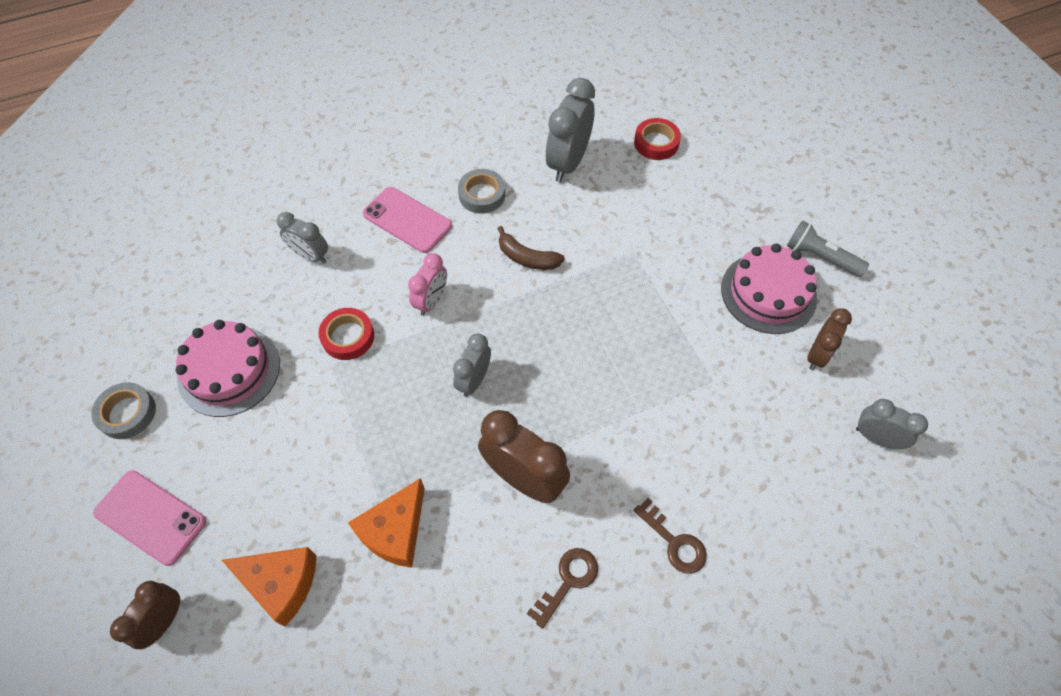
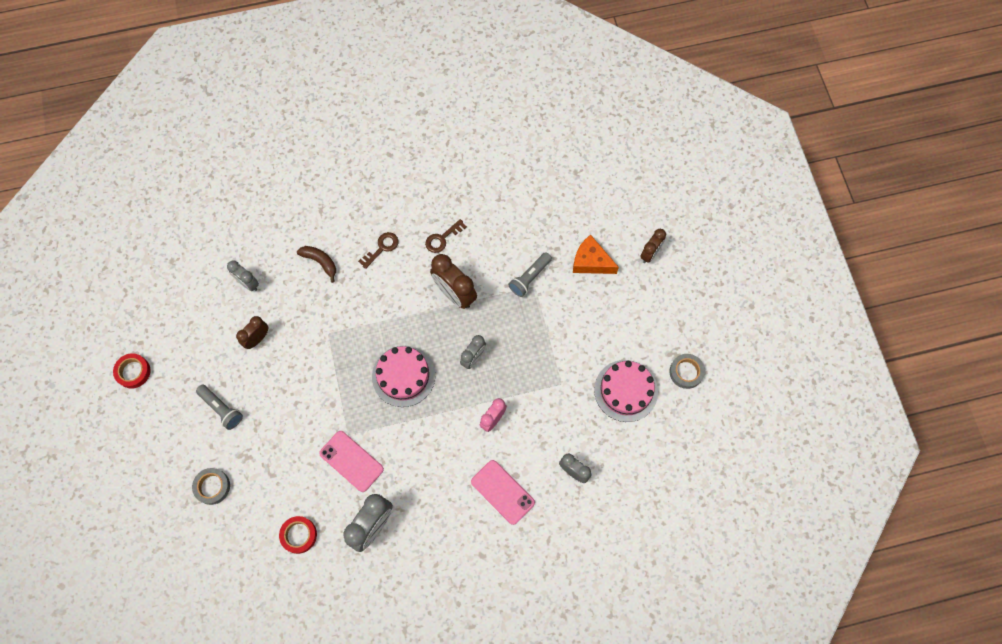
camera: 170 degrees left, 10 degrees up
pink phone [93,470,206,566] -> pink phone moved to [319,431,384,492]
red tape [319,308,374,360] -> red tape moved to [113,353,151,389]
orange cheese [348,478,425,568] -> grey flashlight [508,252,552,297]
grey tape [458,169,505,214] -> grey tape moved to [192,468,230,505]
brown banana [497,226,565,270] -> brown banana moved to [297,246,336,283]
brown key [634,498,707,574] -> brown key turned 75 degrees clockwise [358,232,398,269]
pink cake [721,244,817,334] -> pink cake moved to [372,346,435,407]

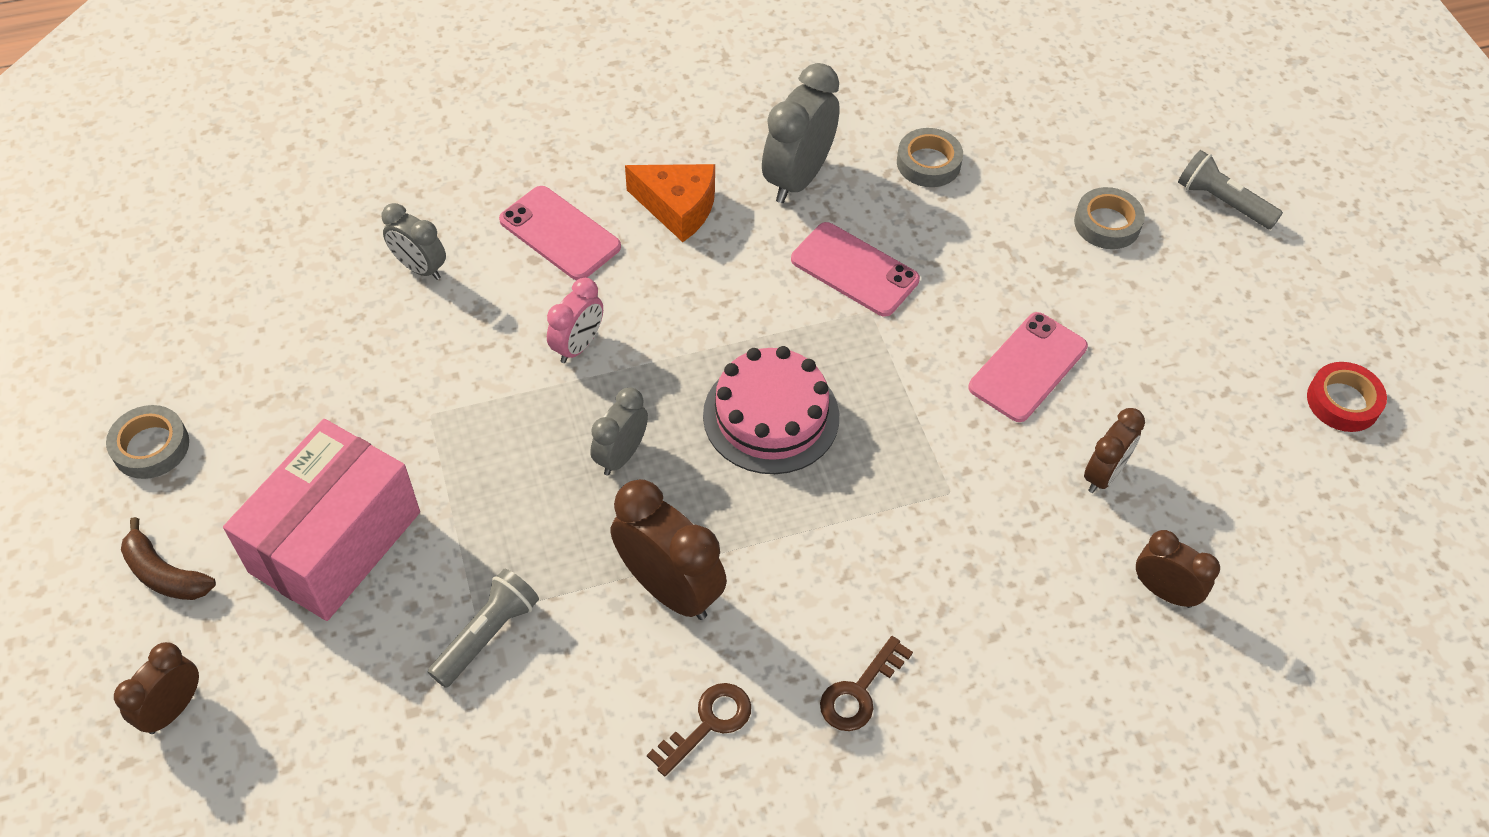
camera: 175 degrees right, 15 degrees down
grey flashlight [196,385,243,430] -> grey flashlight moved to [1178,150,1283,229]
grey clock [227,260,259,291] -> brown clock [1136,530,1220,608]
red tape [279,516,317,554] -> grey tape [897,128,963,187]
brown banana [297,246,336,283] -> brown banana moved to [121,517,216,600]
orange cheese [573,235,619,274] -> orange cheese moved to [625,164,715,242]
pink cake [594,360,658,422] -> none
none -> pink box [223,419,420,621]
none -> pink phone [969,312,1088,422]

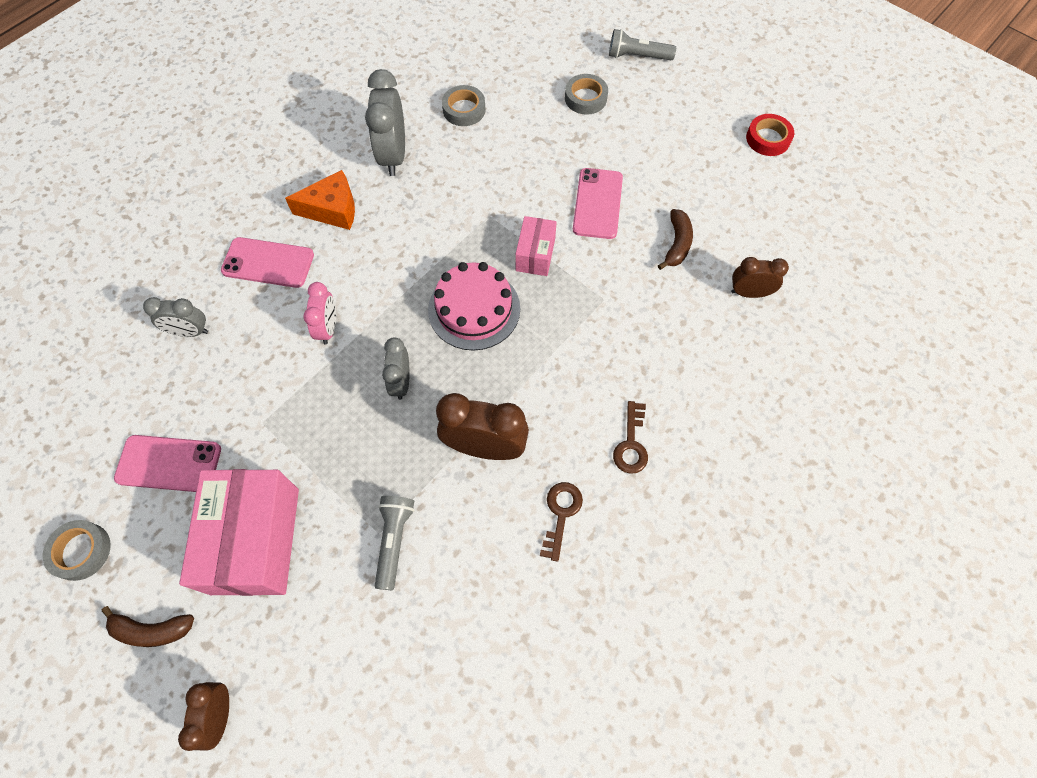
camera: 30 degrees left, 10 degrees up
pink phone [791,222,920,317] -> pink phone moved to [114,435,221,492]
brown clock [1084,408,1145,493] -> brown banana [658,209,693,270]
none -> pink box [515,216,557,276]

